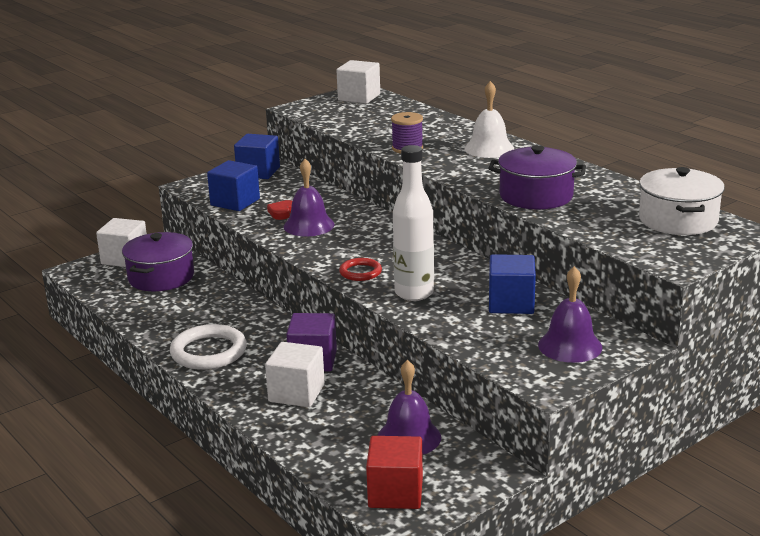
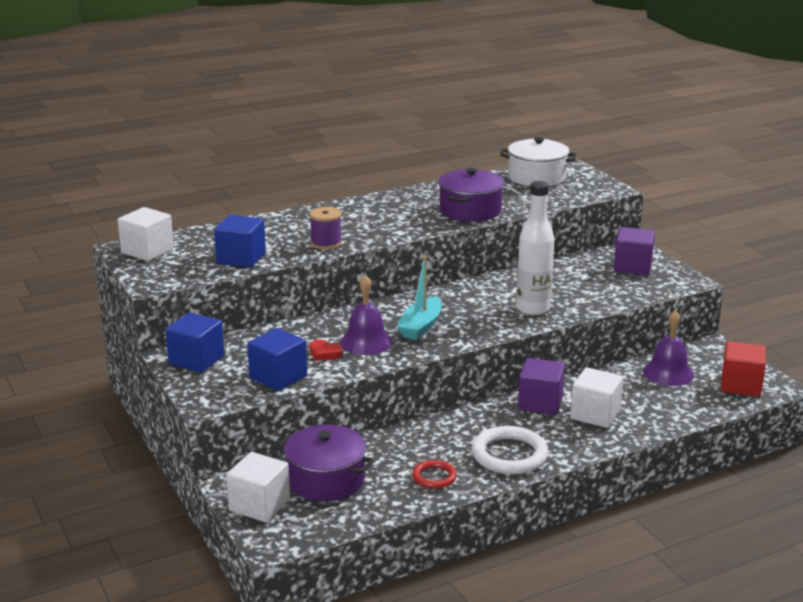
camera: 80 degrees left, 0 degrees up
red ring [339,258,382,281] -> red ring moved to [412,460,457,489]
white bell [464,81,514,158] -> none
blue cube [489,254,536,314] -> blue cube moved to [214,215,266,268]
purple bell [538,266,602,363] -> purple cube [614,227,655,275]
none -> turquoise boat [397,256,442,340]

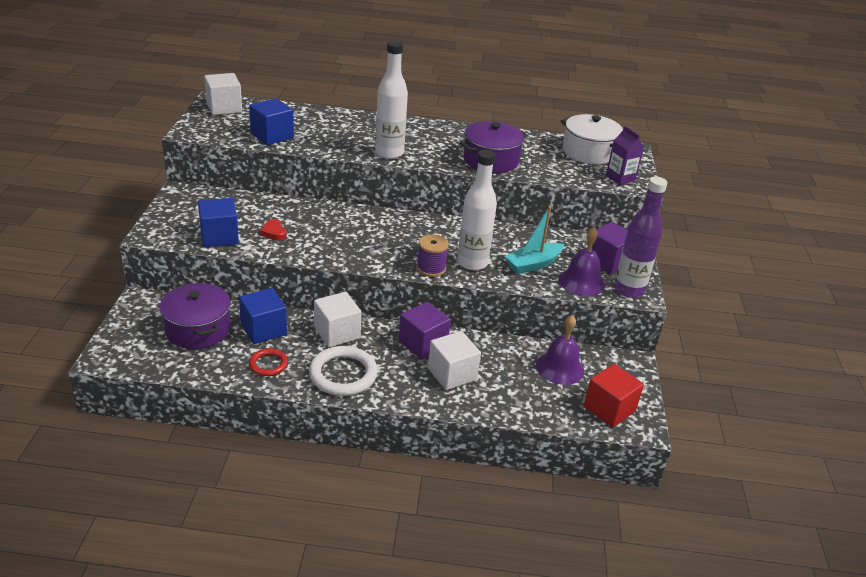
camera: 30 degrees right, 10 degrees up
blue cube [165,313,224,373] -> blue cube moved to [239,288,287,344]
white cube [226,452,290,522] -> white cube moved to [314,292,361,347]
purple spool [309,207,342,250] -> purple spool moved to [417,234,449,277]
purple bell [340,275,393,355] -> purple bell moved to [558,227,605,296]
turquoise boat [397,256,442,340] -> turquoise boat moved to [504,206,564,274]
none -> white bottle [375,40,408,159]
none -> purple carton [606,126,644,185]
none -> purple bottle [614,176,667,298]

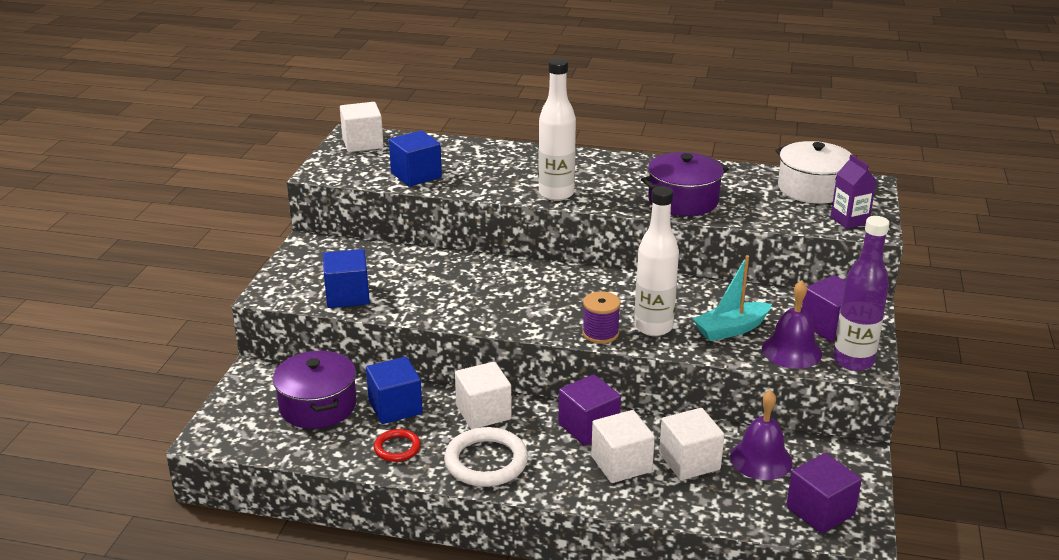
camera: 10 degrees right, 5 degrees down
red heart [260,219,287,240] -> none
red cube [584,364,644,427] -> purple cube [786,453,862,534]
none -> white cube [659,408,724,480]

